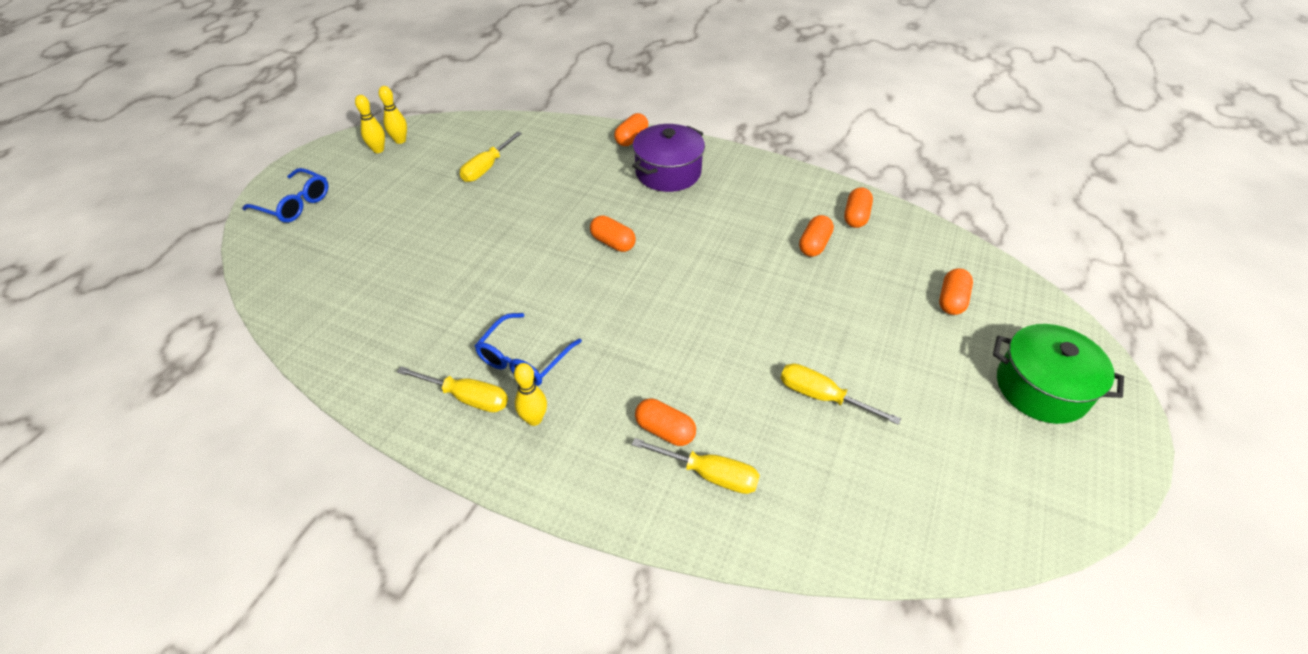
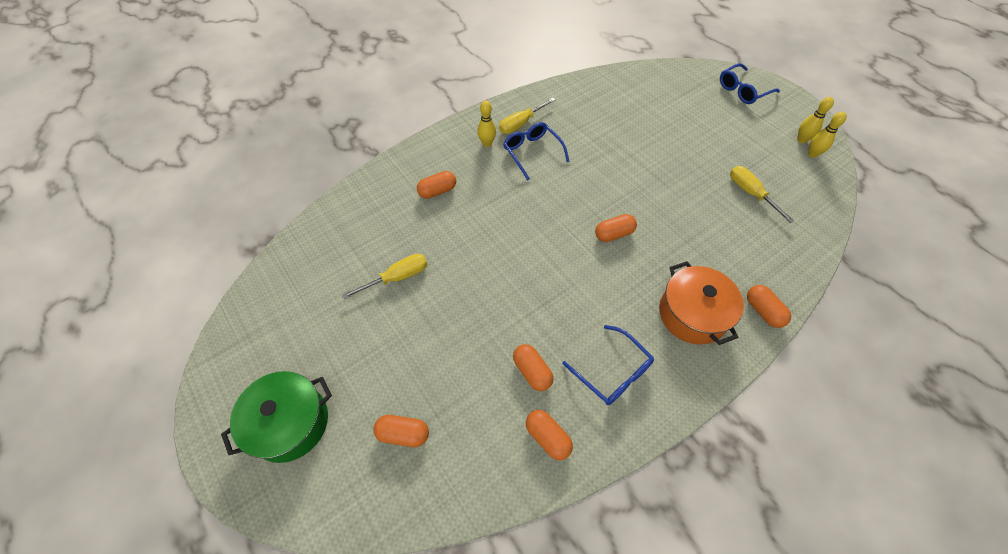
camera: 120 degrees right, 10 degrees up
purple pot [632,124,705,192] -> orange pot [659,261,744,345]
yellow screwdriver [632,438,760,494] -> none
orange capsule [939,268,973,315] -> orange capsule turned 45 degrees counterclockwise [373,415,429,447]
none -> blue glasses [562,325,654,405]

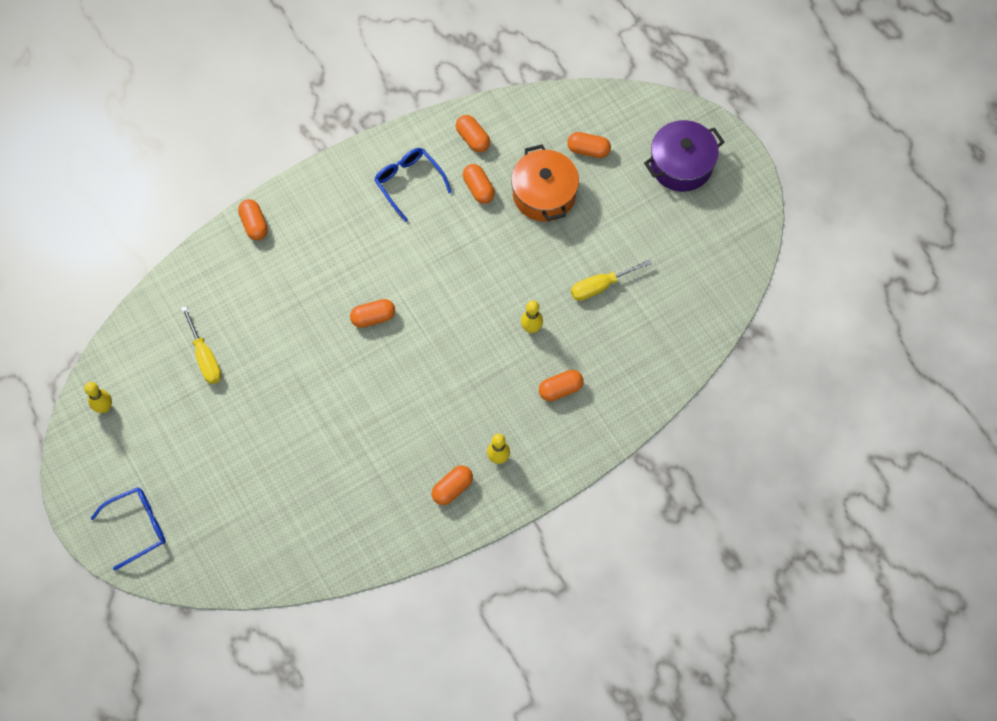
camera: 175 degrees left, 10 degrees up
green pot [221,371,332,463] -> purple pot [644,120,724,192]
yellow screwdriver [499,97,556,134] -> orange capsule [432,465,473,505]
blue glasses [503,122,570,181] -> none
orange pot [659,261,744,345] -> orange pot moved to [511,144,579,222]
yellow bowling pin [797,97,834,143] -> yellow bowling pin moved to [521,300,543,333]

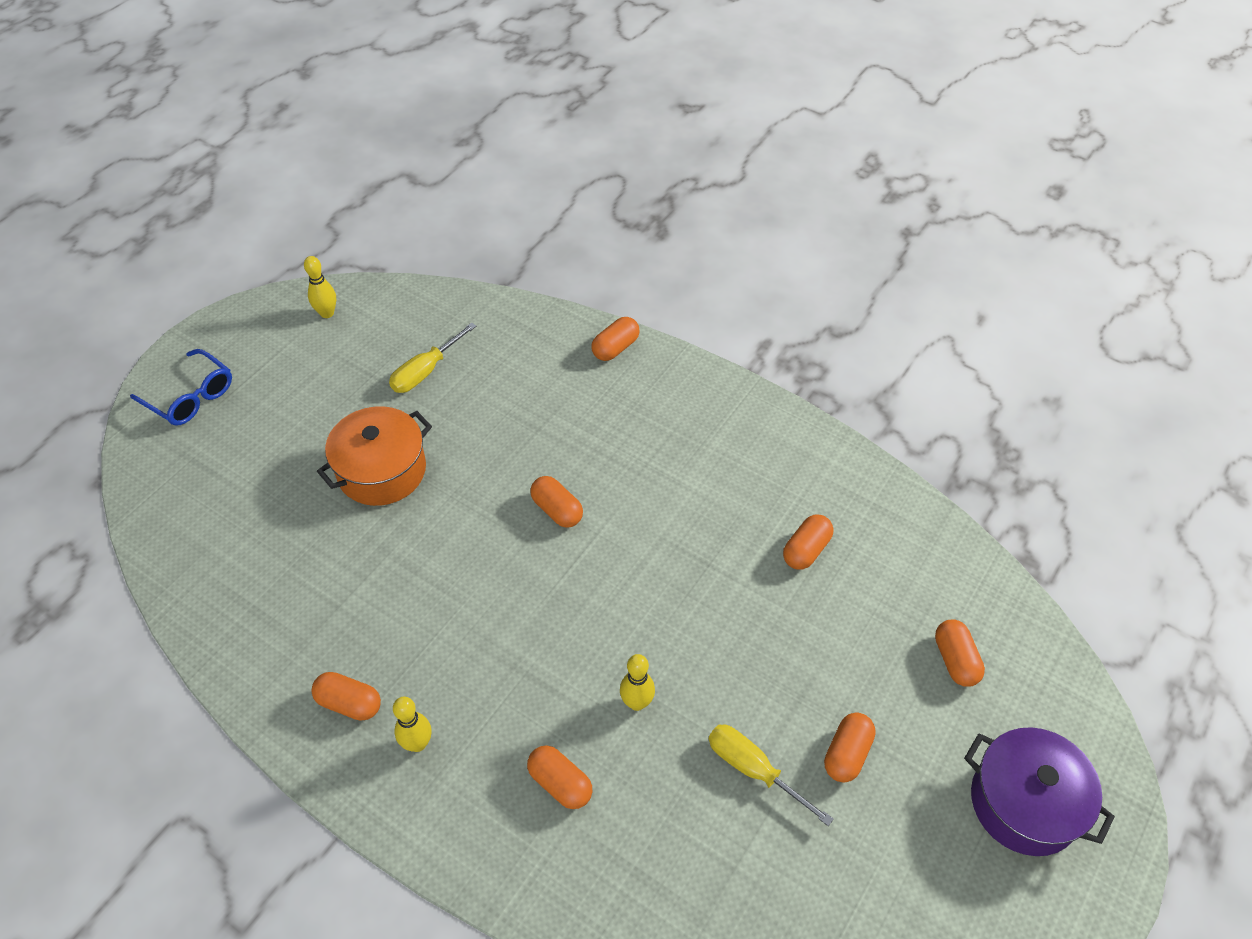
camera: 65 degrees right, 15 degrees down
blue glasses [374,148,452,222] -> none
orange capsule [456,115,490,152] -> orange capsule moved to [824,713,876,783]
orange pot [511,144,579,222] -> orange pot moved to [317,406,432,506]

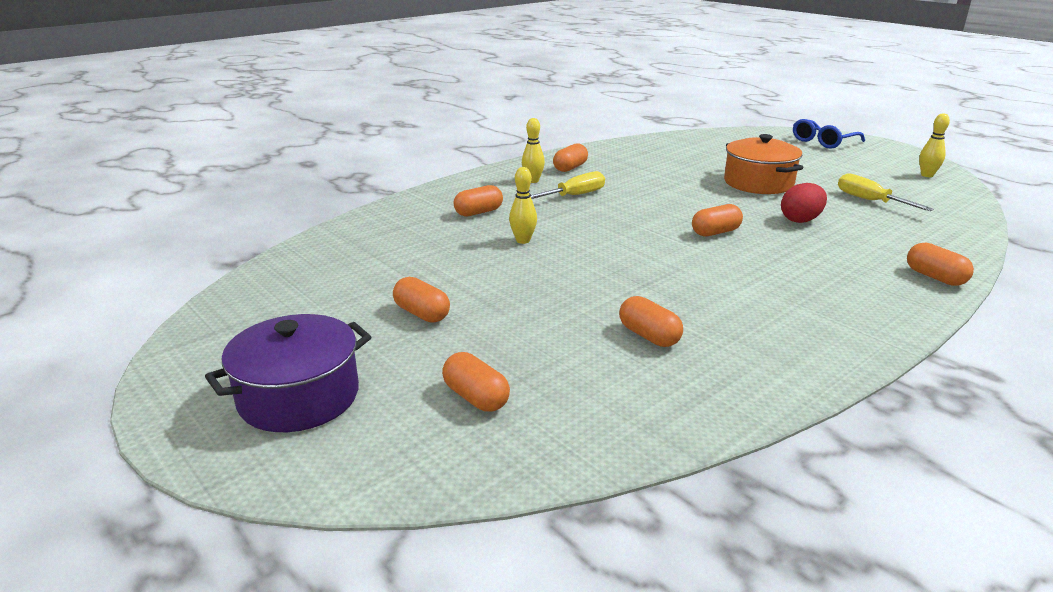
camera: 105 degrees right, 25 degrees down
yellow screwdriver [709,724,834,826] -> yellow screwdriver moved to [531,171,605,199]
orange capsule [935,619,985,687] -> orange capsule turned 45 degrees clockwise [442,352,510,412]
none -> red egg [781,183,827,223]

